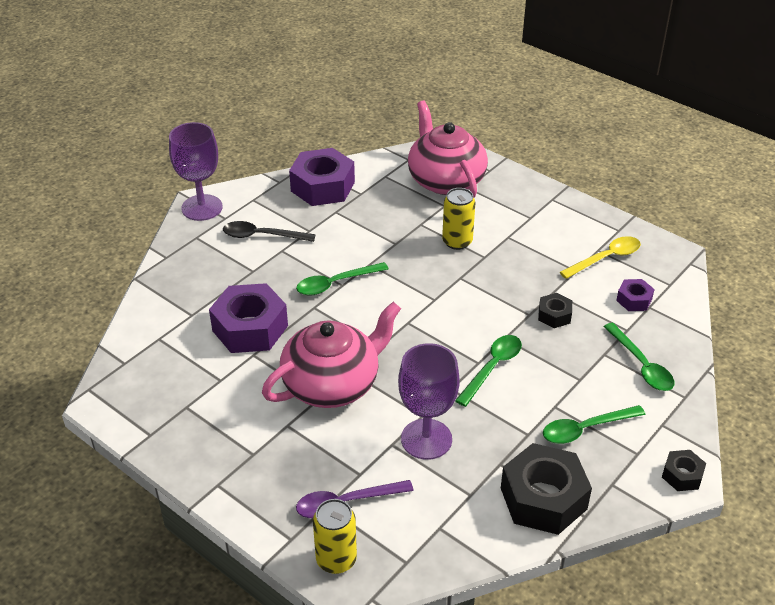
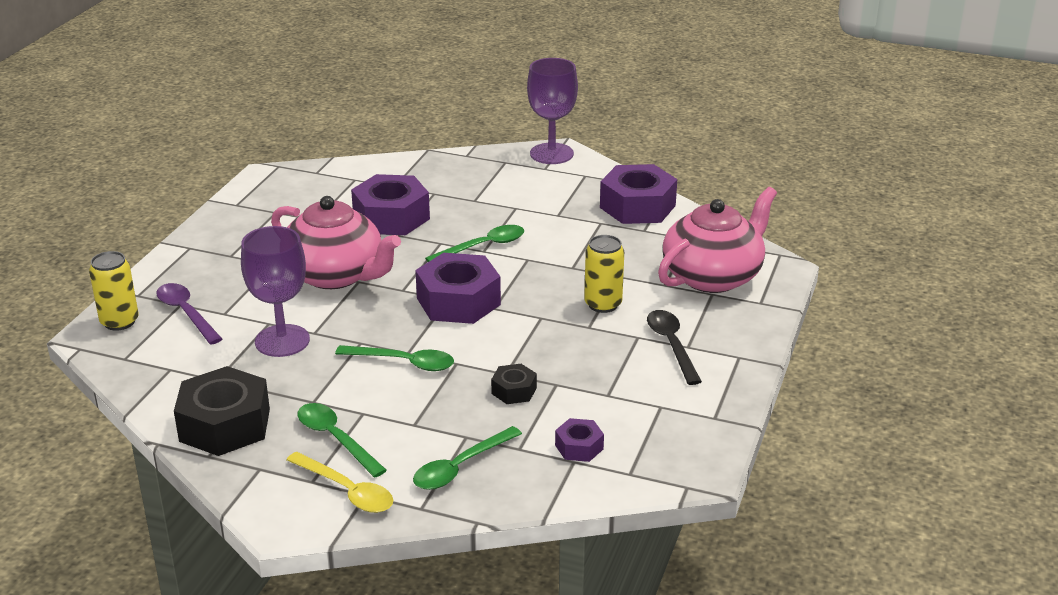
camera: 70 degrees right, 10 degrees down
black spoon [223,221,316,242] -> black spoon moved to [647,310,702,385]
green spoon [296,262,389,296] -> green spoon turned 105 degrees clockwise [425,225,524,262]
yellow spoon [560,236,641,279] -> yellow spoon moved to [286,452,393,513]
black nut [662,450,706,491] -> none
none -> purple nut [415,253,501,324]

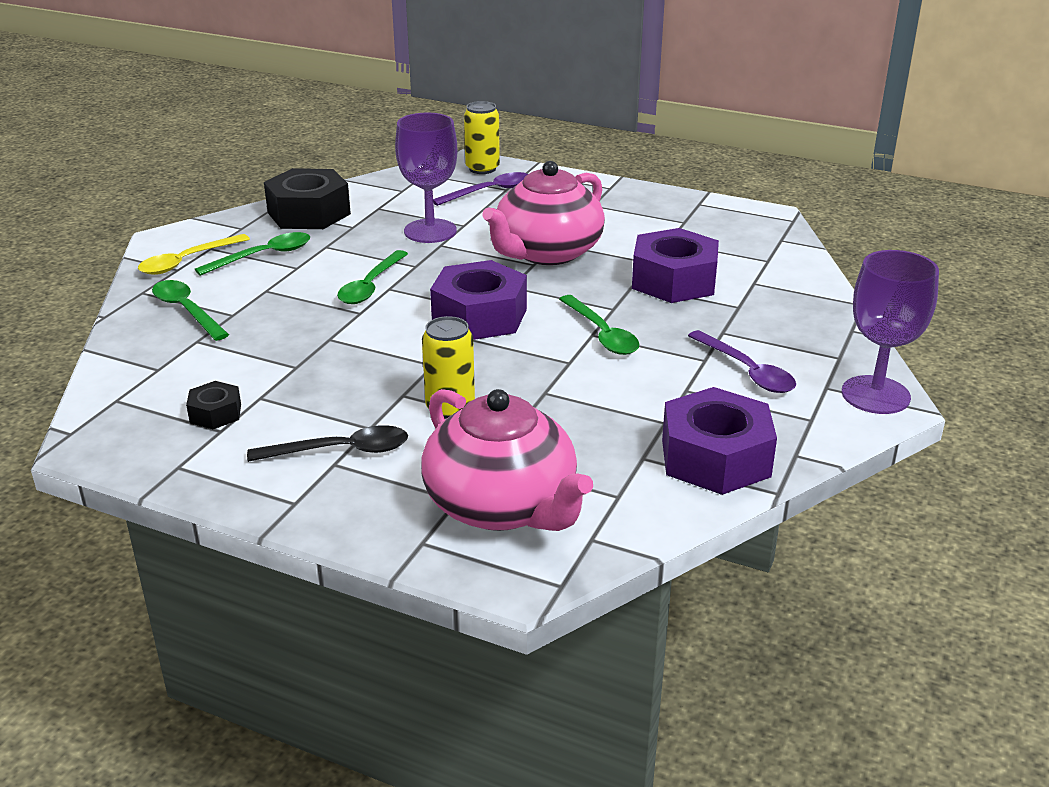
camera: 95 degrees right, 0 degrees up
black nut [491,364,537,404] -> black nut moved to [186,381,241,429]
purple nut [555,418,604,462] -> none
none -> purple spoon [688,330,796,393]

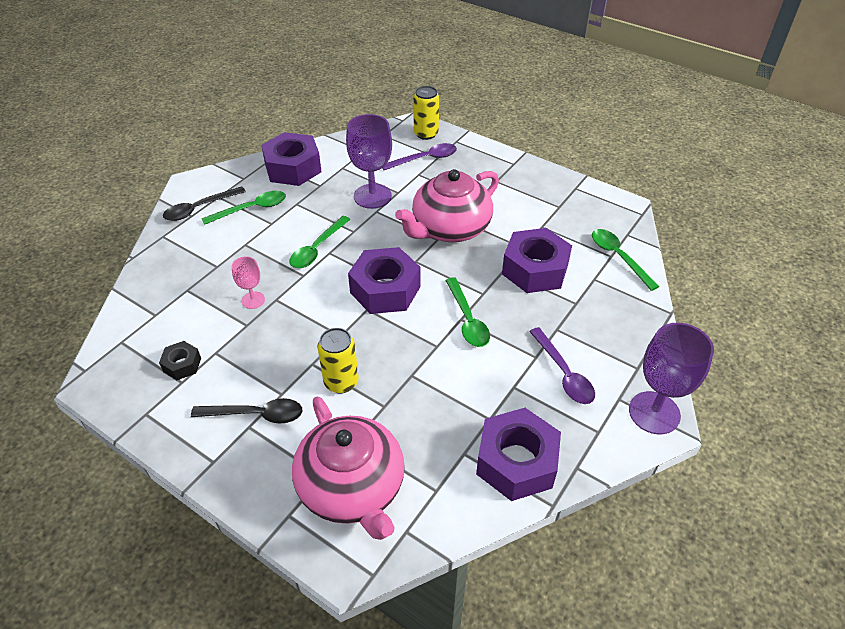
camera: 10 degrees right, 15 degrees up
yellow spoon [138,234,250,275] -> black spoon [163,186,246,221]
green spoon [152,280,229,341] -> green spoon moved to [592,229,659,291]
black nut [264,168,351,229] -> purple nut [261,132,322,186]
none -> pink goblet [232,256,265,309]

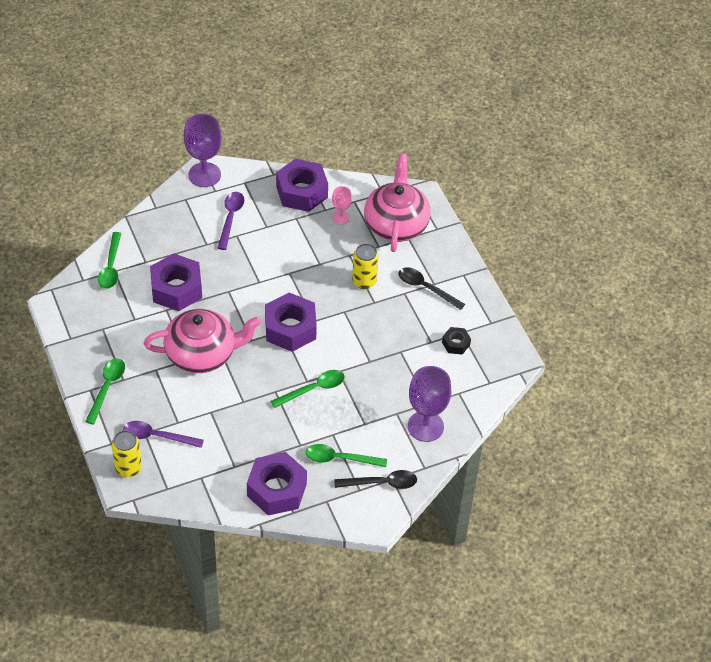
camera: 150 degrees left, 5 degrees up
pink goblet [232,256,265,309] -> pink goblet moved to [332,186,352,224]
purple goblet [346,114,392,209] -> purple goblet moved to [408,366,451,442]
green spoon [445,278,490,347] -> green spoon moved to [85,358,125,425]

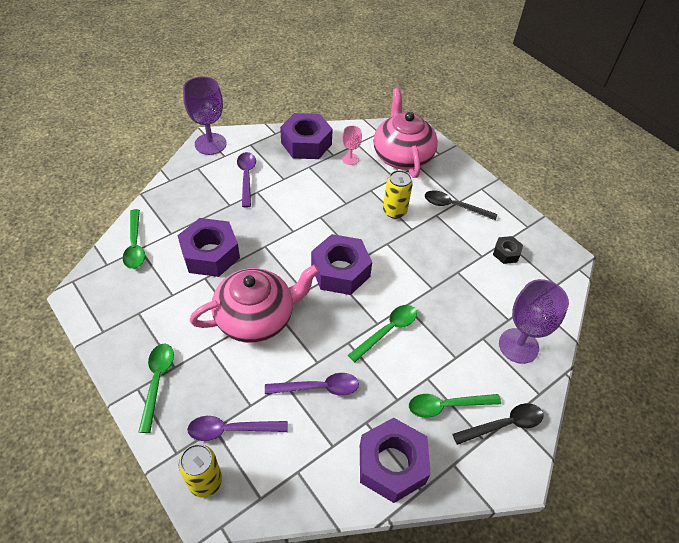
camera: 15 degrees left, 0 degrees up
none -> purple spoon [265,373,359,396]

